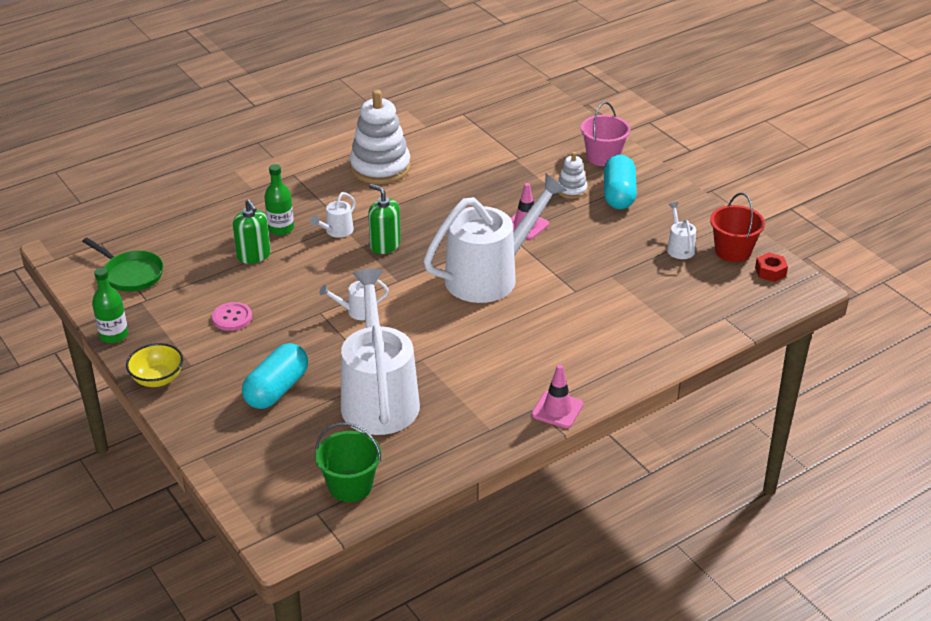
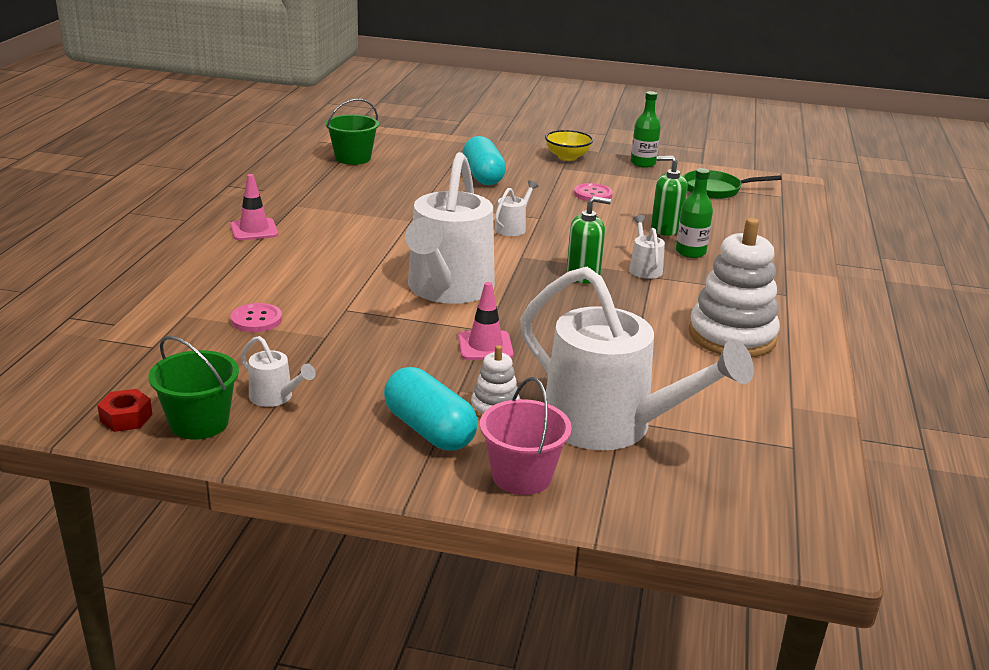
camera: 135 degrees right, 10 degrees down
white watering can [341,269,420,435] -> white watering can moved to [520,267,754,450]
red bucket [710,193,765,262] -> green bucket [149,336,239,440]
none -> pink button [231,303,282,332]

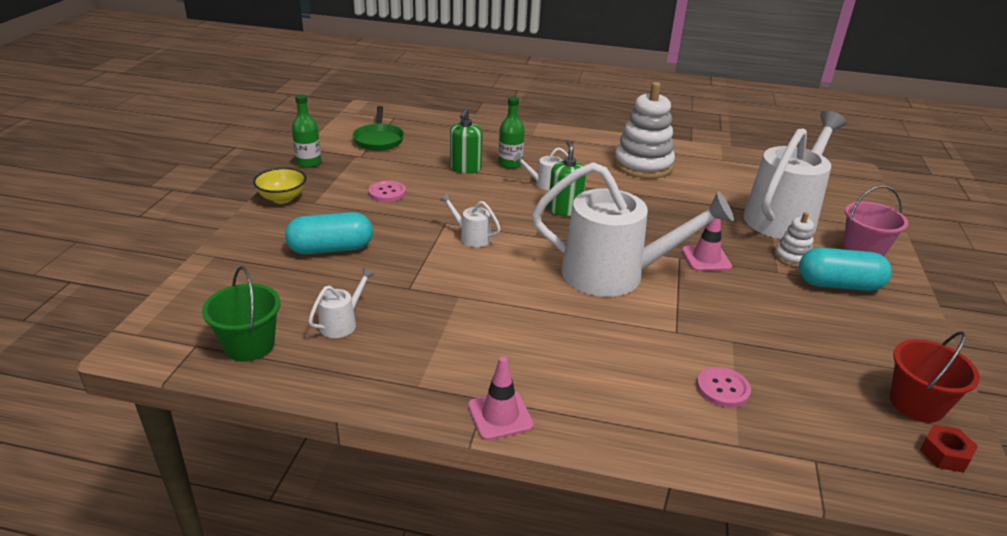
camera: 90 degrees left, 5 degrees up
green bucket [149,336,239,440] -> red bucket [890,331,980,423]
white watering can [241,336,316,407] -> white watering can moved to [308,268,374,338]
turquoise capsule [384,367,478,451] -> turquoise capsule turned 45 degrees clockwise [799,248,892,291]

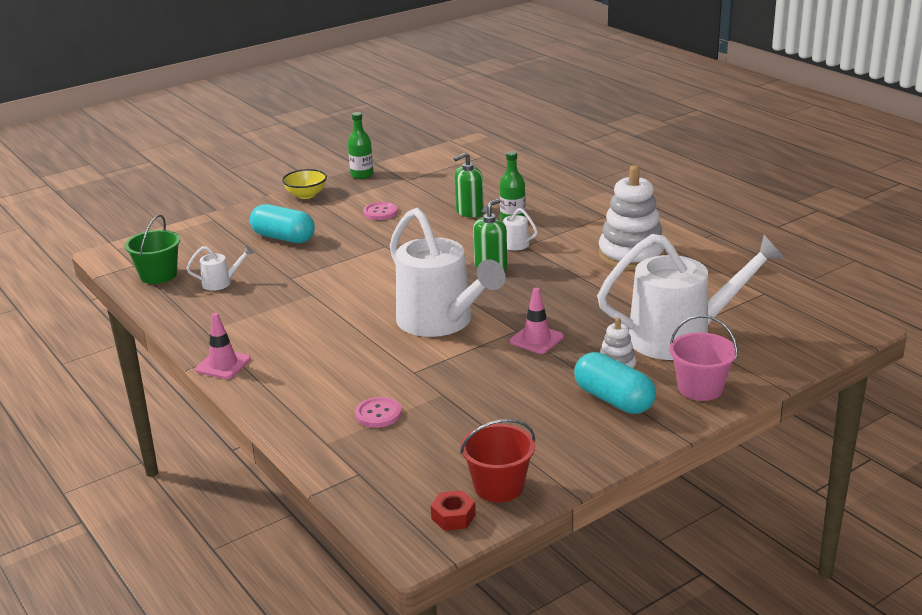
camera: 45 degrees right, 5 degrees down
green pan [353,106,404,151] -> none
white watering can [440,193,501,247] -> none

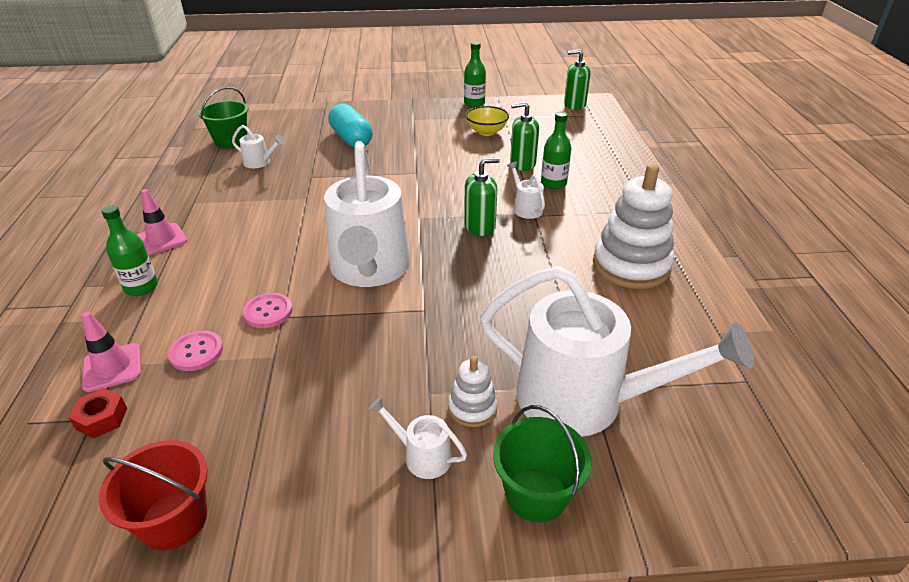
camera: 30 degrees right, 10 degrees up
yellow bowl [282,169,327,199] -> yellow bowl moved to [466,106,509,136]
pink button [363,202,398,220] -> pink button moved to [243,293,293,328]
red nut [431,490,476,531] -> red nut moved to [68,388,127,438]
pink traffic cone [510,288,564,354] -> pink traffic cone moved to [82,312,141,392]
turquoise capsule [574,352,656,414] -> white watering can [369,397,467,479]
pink bucket [669,315,738,401] -> green bucket [493,405,592,523]
none -> green bottle [101,205,158,296]
none -> green soap dispenser [564,49,590,110]

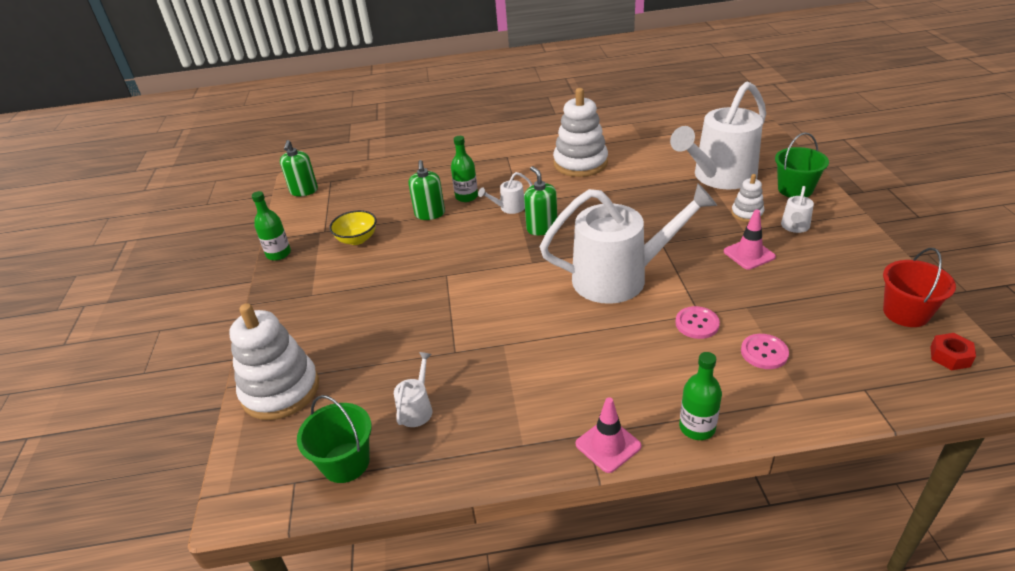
camera: 90 degrees left, 0 degrees up
red nut [68,388,127,438] -> red nut moved to [930,333,976,370]
pink traffic cone [82,312,141,392] -> pink traffic cone moved to [724,209,776,270]
turquoise capsule [328,104,373,147] -> none
white watering can [480,266,754,437] -> white watering can turned 150 degrees counterclockwise [670,82,766,189]
none -> white stacking toy [229,303,319,420]

